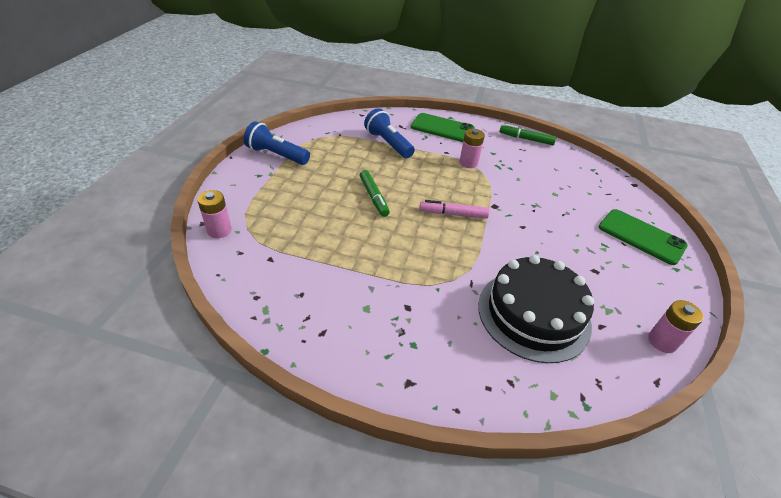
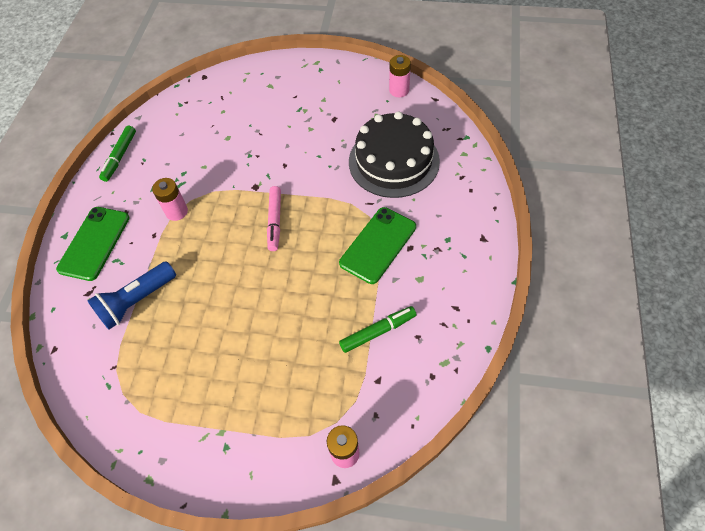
camera: 90 degrees left, 15 degrees up
blue flashlight [244,121,310,165] -> none
green marker [360,170,390,217] -> green marker moved to [339,306,417,353]
green phone [599,209,688,265] -> green phone moved to [339,207,416,284]

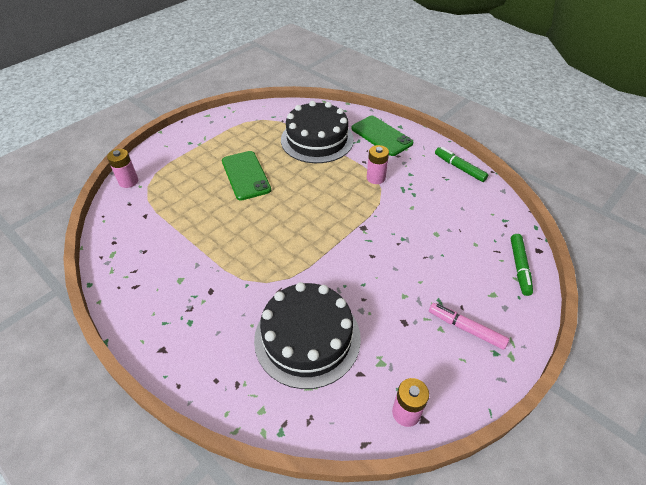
camera: 120 degrees right, 10 degrees down
blue flashlight [87,261,176,330] -> black cake [281,101,354,163]
pink marker [267,186,281,251] -> pink marker moved to [429,303,509,350]
green phone [339,207,416,284] -> green phone moved to [222,151,271,200]
green marker [339,306,417,353] -> green marker moved to [511,234,533,296]

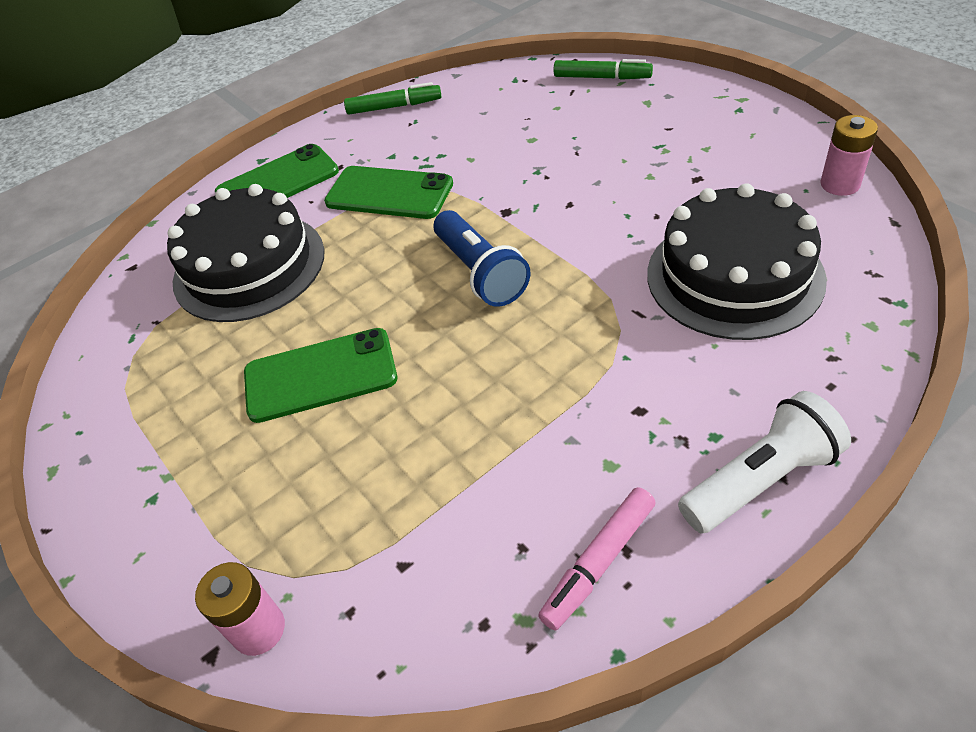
camera: 75 degrees left, 0 degrees up
pink battery [367,145,389,184] -> green phone [324,166,453,219]
pink marker [429,303,509,350] -> pink marker moved to [538,487,656,630]
green marker [435,147,488,182] -> green marker turned 150 degrees counterclockwise [344,82,442,115]
none -> blue flashlight [434,210,530,307]
none -> white flashlight [678,391,851,533]

